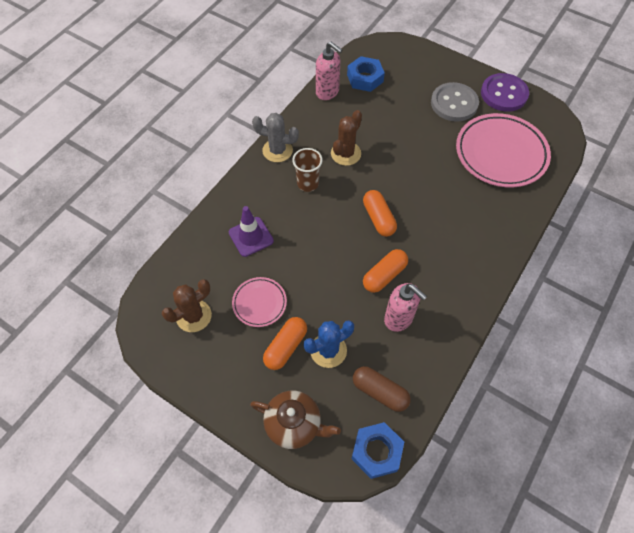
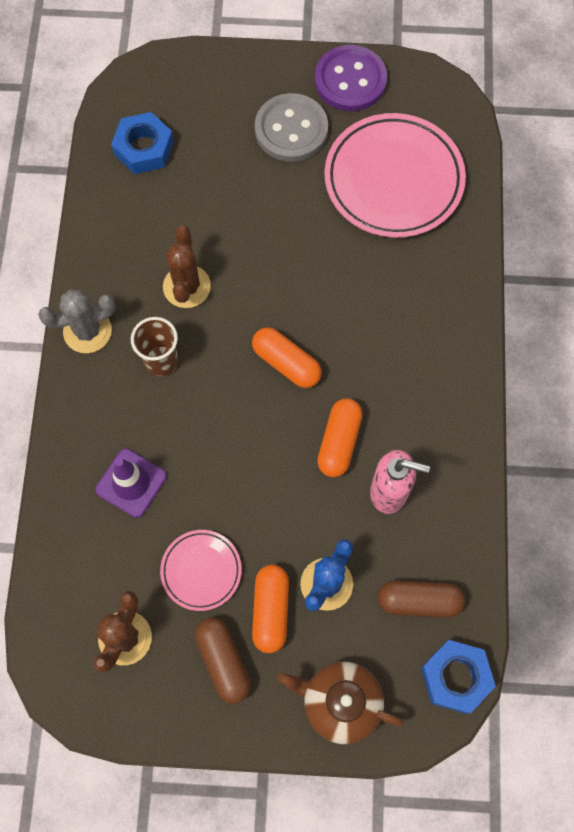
camera: 30 degrees left, 10 degrees up
brown teapot [250,391,341,449] -> brown teapot turned 150 degrees counterclockwise [277,662,404,744]
pink soap dispenser [316,42,342,100] -> none
none -> brown capsule [195,617,251,704]

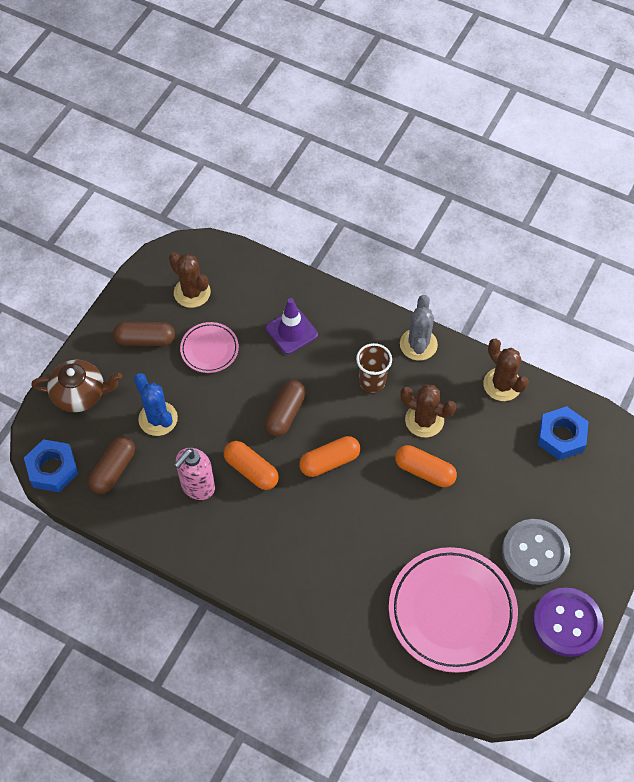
camera: 115 degrees right, 10 degrees down
orange capsule [252,565,289,653] -> orange capsule moved to [395,445,457,487]
brown teapot [277,662,404,744] -> brown teapot turned 45 degrees clockwise [31,359,122,413]
none -> brown capsule [265,380,306,437]
none -> brown cactus [483,339,529,401]

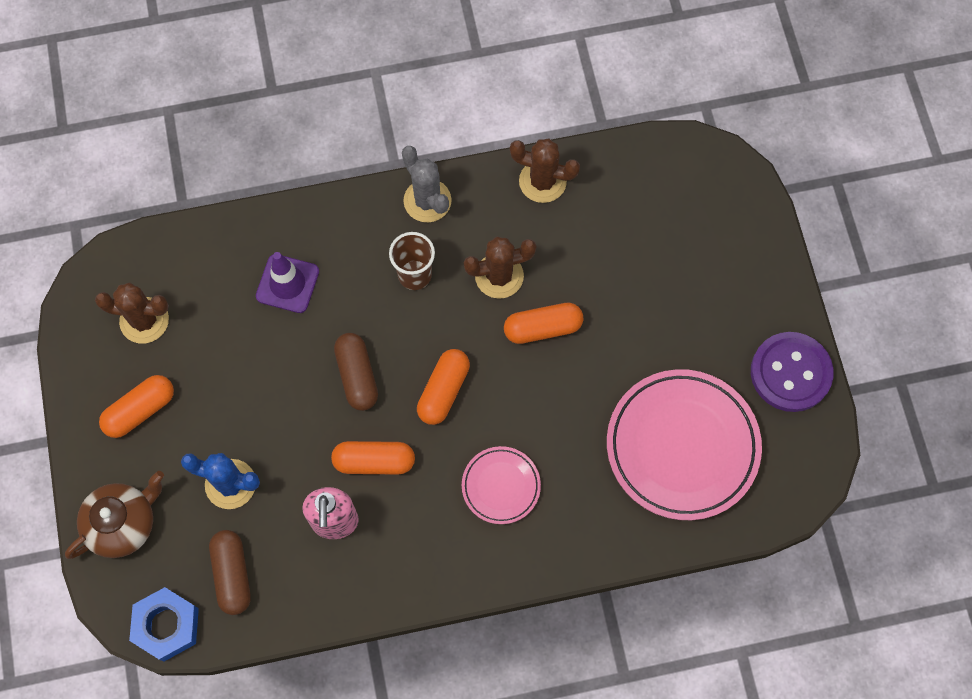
camera: 40 degrees left, 10 degrees up
brown capsule [113,322,175,346] -> orange capsule [99,375,174,438]
pink plate [180,322,239,373] -> pink plate moved to [462,446,541,524]
grey button [502,519,570,585] -> none
blue nut [538,406,589,460] -> none

